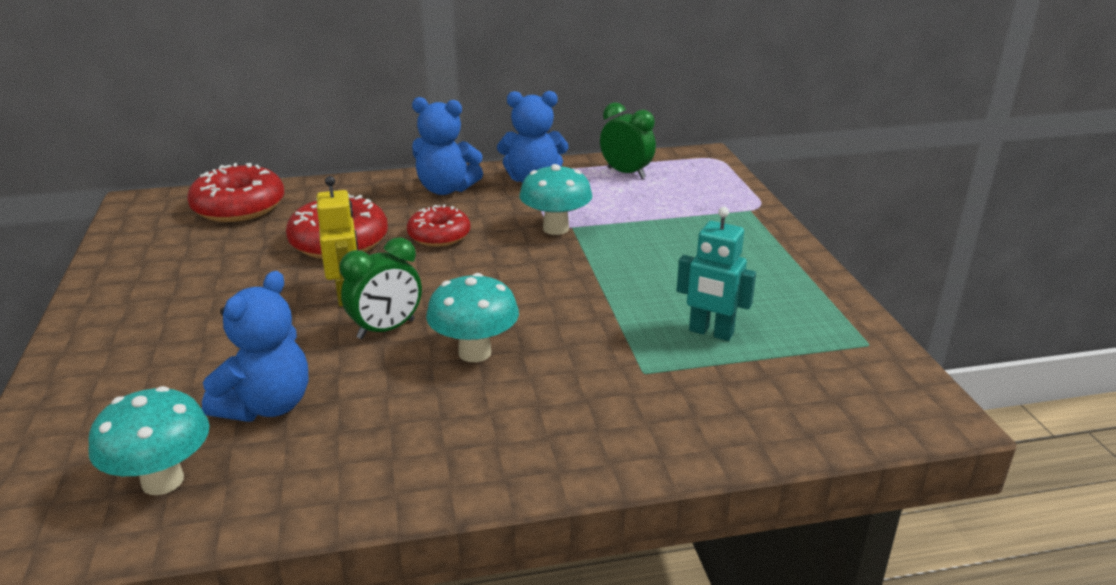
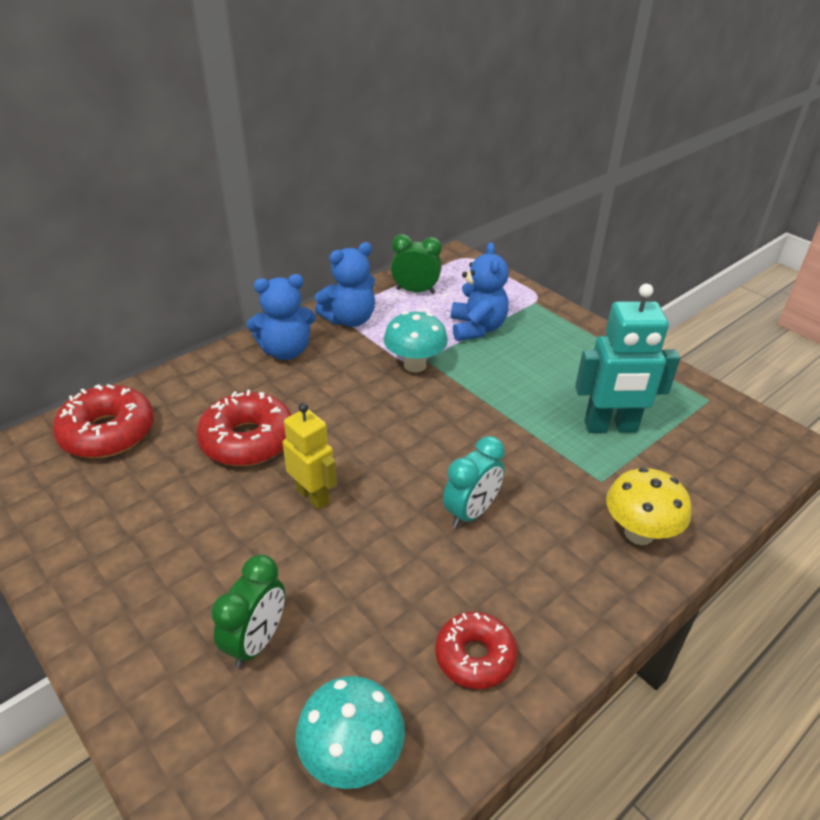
camera: 30 degrees left, 10 degrees up
blue teddy bear [202,271,308,422] -> blue teddy bear moved to [451,242,509,341]
green clock [340,237,422,339] -> green clock moved to [211,554,285,668]
red donut [407,205,470,247] -> red donut moved to [435,612,517,689]
turquoise mushroom [426,273,519,362] -> turquoise clock [443,436,505,528]
turquoise robot [677,207,756,341] -> turquoise robot [575,284,680,433], size x1.51
none -> yellow mushroom [606,468,691,545]

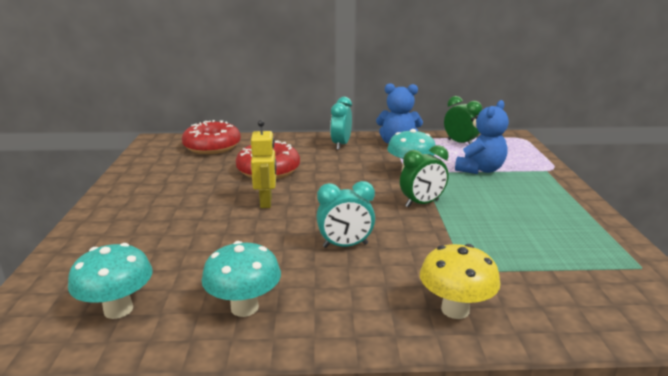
camera: 40 degrees right, 15 degrees down
green clock [211,554,285,668] -> green clock moved to [400,145,449,208]
blue teddy bear [247,274,316,360] -> turquoise clock [330,97,352,150]
red donut [435,612,517,689] -> turquoise mushroom [202,241,281,317]
turquoise robot [575,284,680,433] -> none

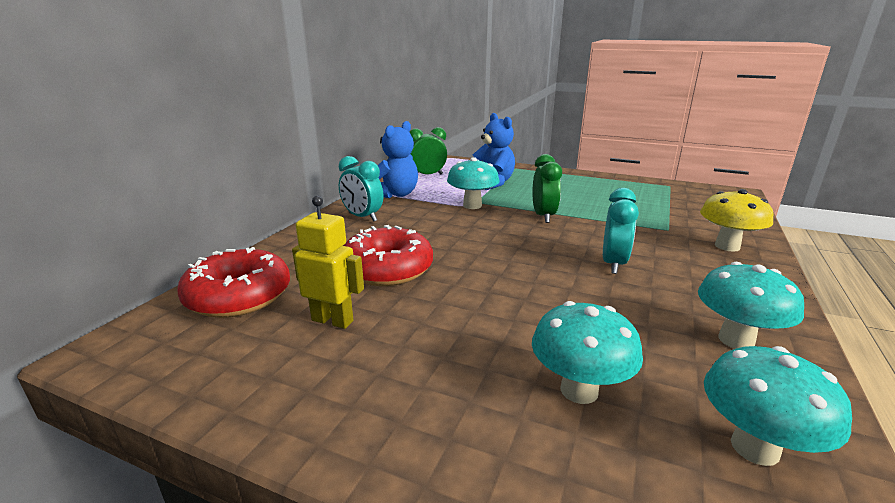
camera: 65 degrees left, 0 degrees up
yellow robot [251,120,276,208] -> yellow robot moved to [292,196,364,329]
none -> turquoise mushroom [532,301,643,404]

